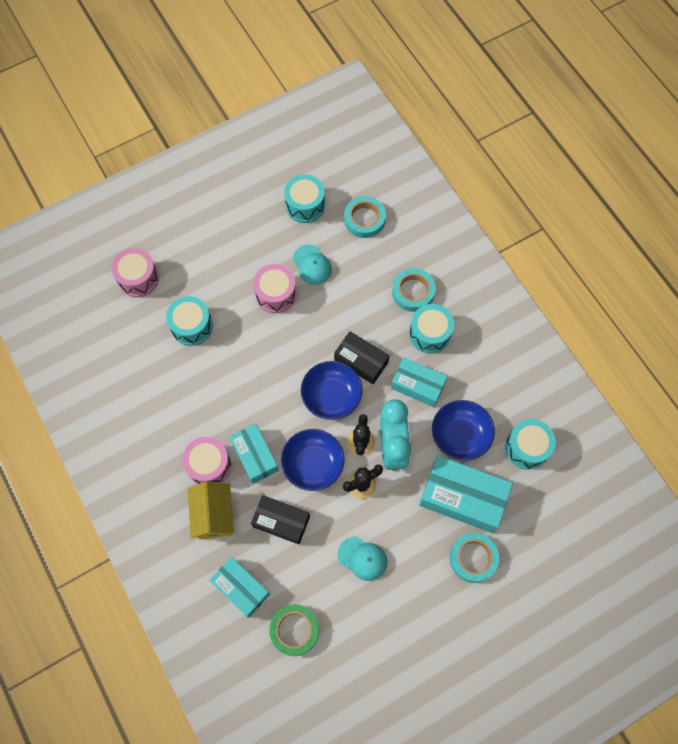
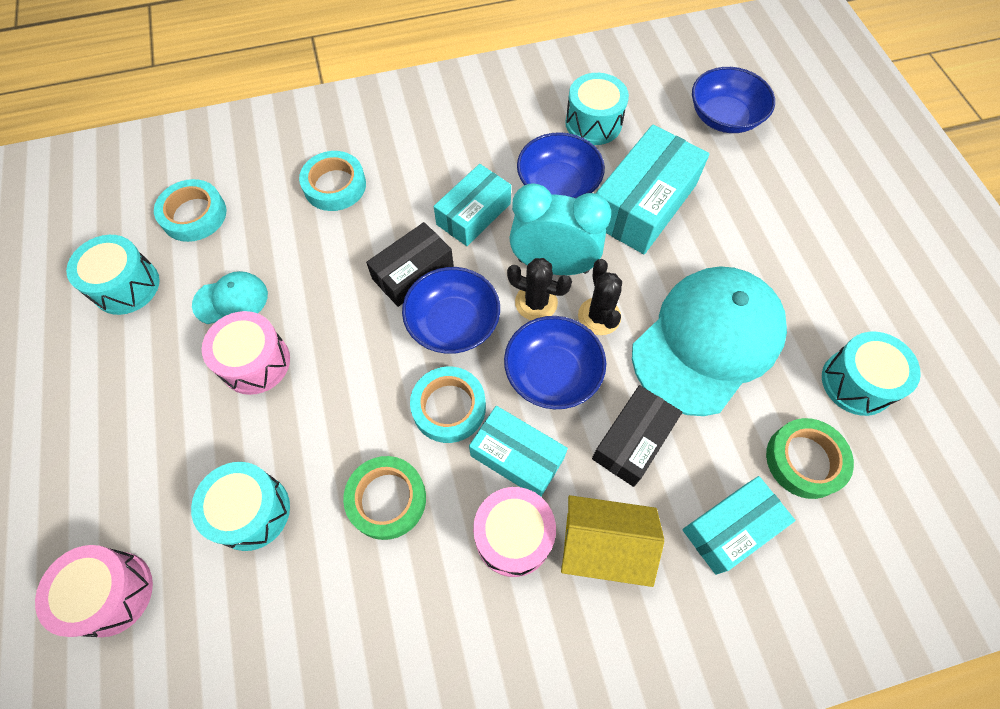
camera: 75 degrees left, 5 degrees down
turquoise box [229,423,279,484] -> turquoise box turned 45 degrees clockwise [469,406,568,497]
turquoise cap [338,536,387,581] -> turquoise cap [632,266,787,416], size x2.25
turquoise drum [409,304,454,354] -> turquoise drum moved to [822,332,921,416]
turquoise tape [450,533,499,583] -> turquoise tape moved to [410,367,486,443]
none -> green tape [343,456,426,540]
none -> blue bowl [692,67,775,133]

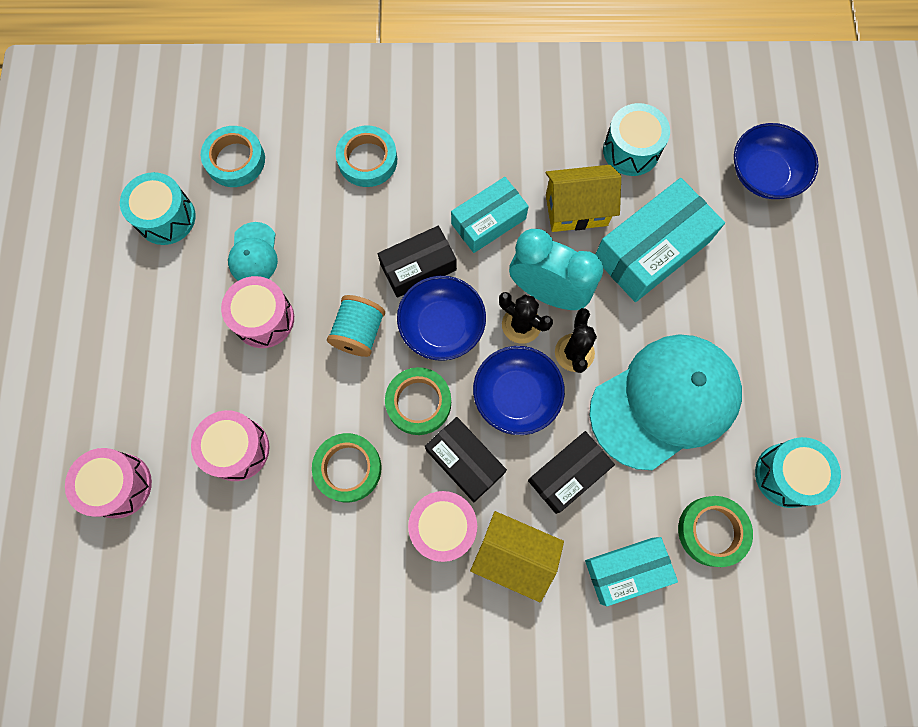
camera: 15 degrees right, 10 degrees up
turquoise drum [191,462,290,551] -> pink drum [191,410,269,481]
turquoise cap [192,271,268,324] -> turquoise cap turned 90 degrees clockwise [228,222,278,281]
turquoise tape [410,367,486,443] -> green tape [385,367,451,435]
turquoise box [469,406,568,497] -> black box [425,417,507,502]
blue bowl [517,132,605,198] -> yellow house [545,165,621,232]
none -> turquoise spool [327,295,385,357]

